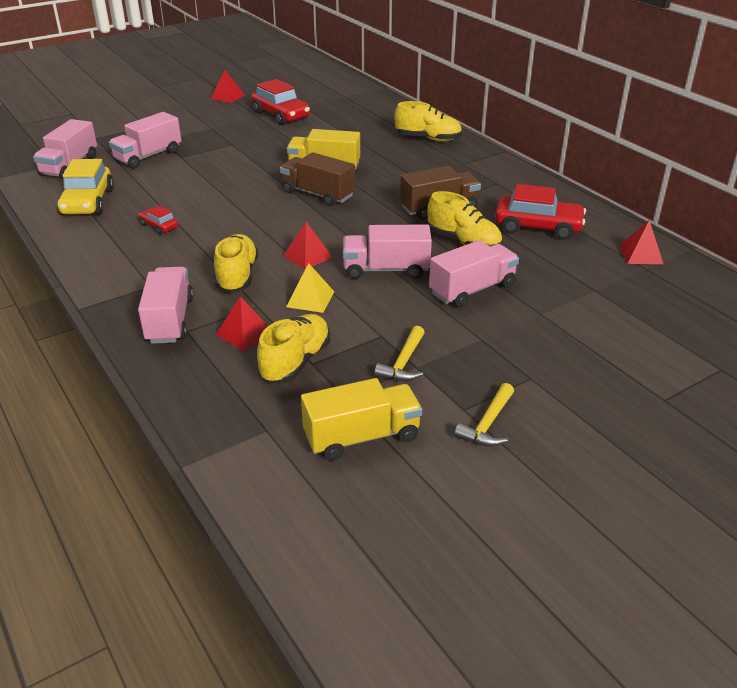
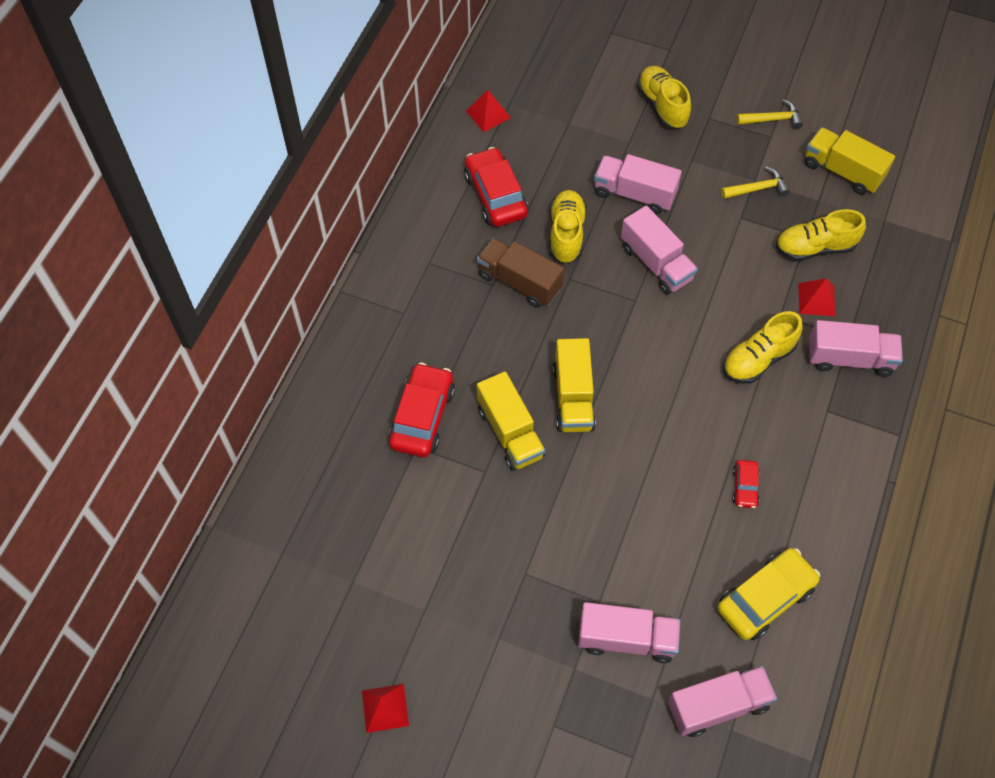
camera: 125 degrees left, 25 degrees up
pink truck [138,267,194,344] -> pink truck turned 135 degrees counterclockwise [809,320,903,377]
red car [251,79,310,125] -> red car moved to [388,362,455,458]
brown truck [280,152,355,206] -> yellow truck [553,338,596,432]
red pyramid [283,222,333,270] -> none
yellow pyramid [286,263,334,313] -> none
yellow shoe [394,101,462,141] -> yellow shoe moved to [637,66,691,129]

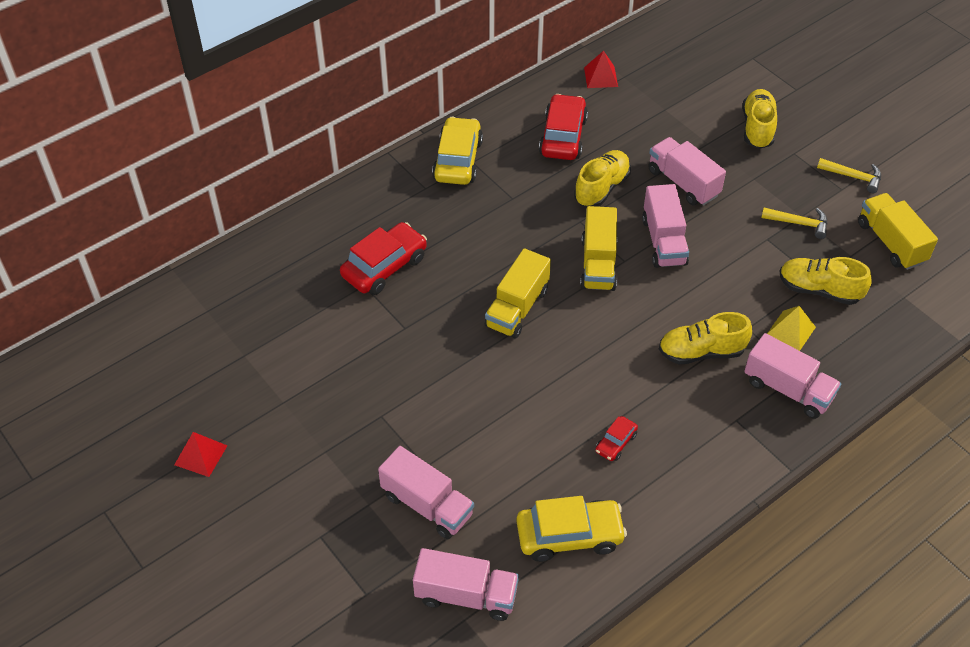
camera: 30 degrees right, 10 degrees down
brown truck [477,238,564,308] -> none
yellow truck [477,372,545,471] -> yellow truck moved to [580,206,617,291]
red pyramid [798,278,836,316] -> yellow pyramid [767,306,816,351]
none -> yellow car [432,117,483,185]

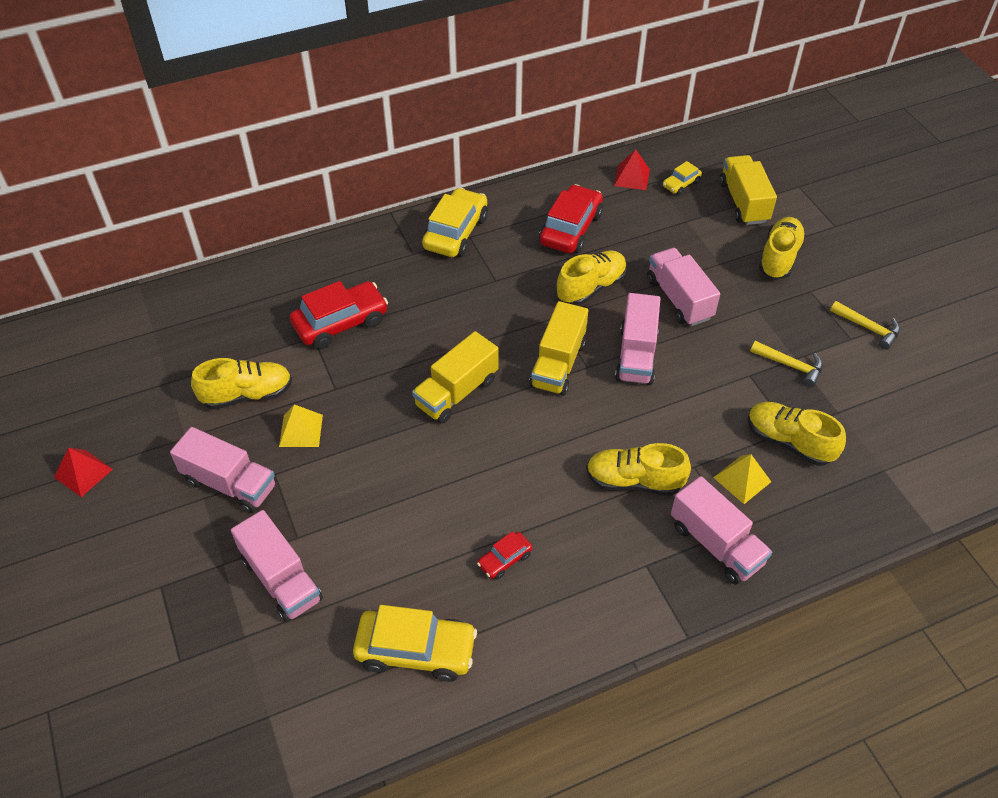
camera: 15 degrees right, 0 degrees up
pink truck [413,548,519,621] -> pink truck moved to [170,427,276,513]
yellow truck [858,193,938,270] -> yellow truck moved to [720,155,777,225]
none -> yellow shoe [191,358,292,409]
none -> yellow pyramid [279,404,323,447]
none -> yellow car [663,161,702,195]

